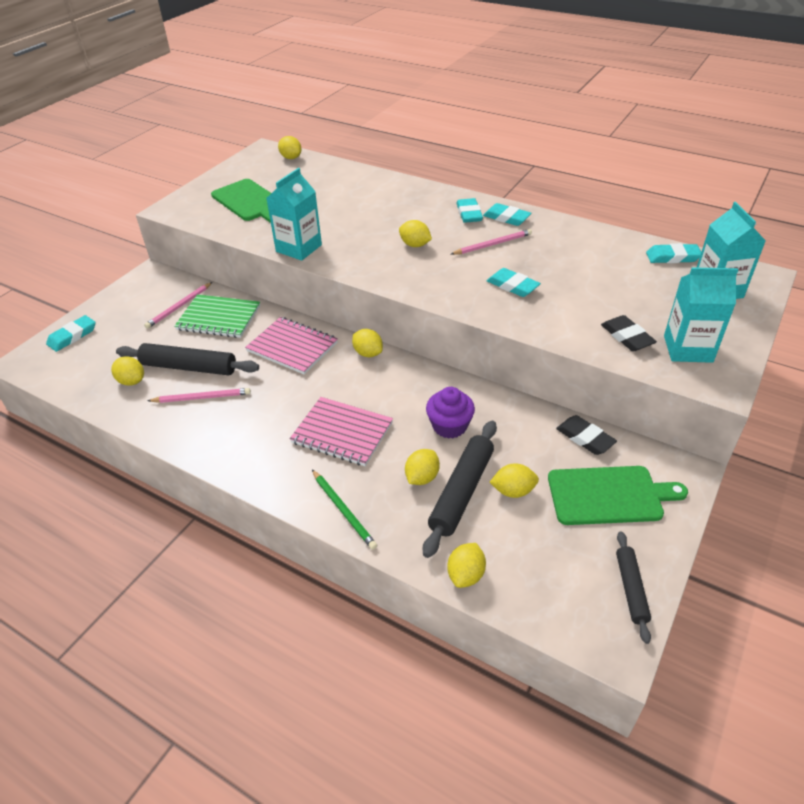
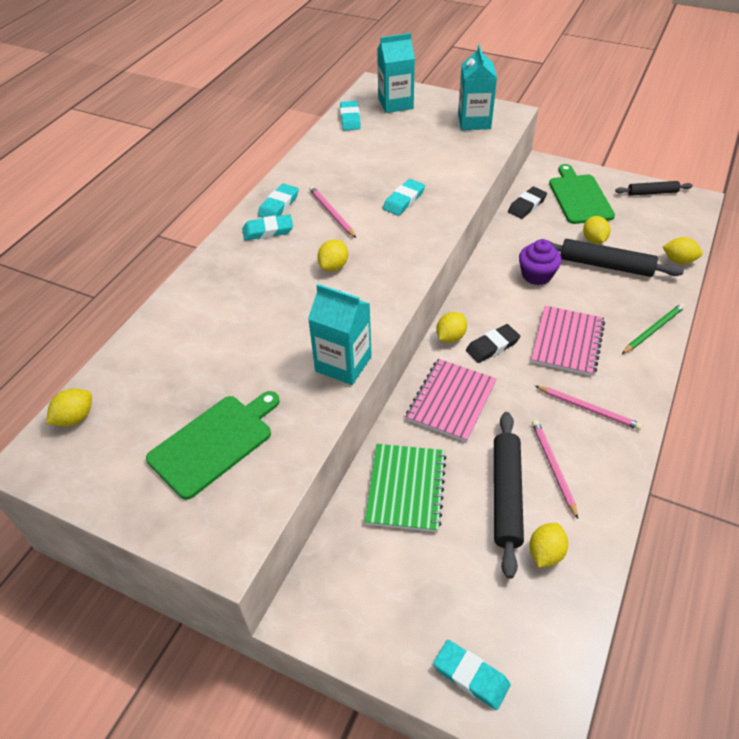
camera: 95 degrees left, 5 degrees up
pink pencil [144,282,212,329] -> pink pencil moved to [535,386,643,430]
yellow lemon [405,449,440,485] -> none
black eraser [601,315,657,352] -> black eraser moved to [466,324,520,363]

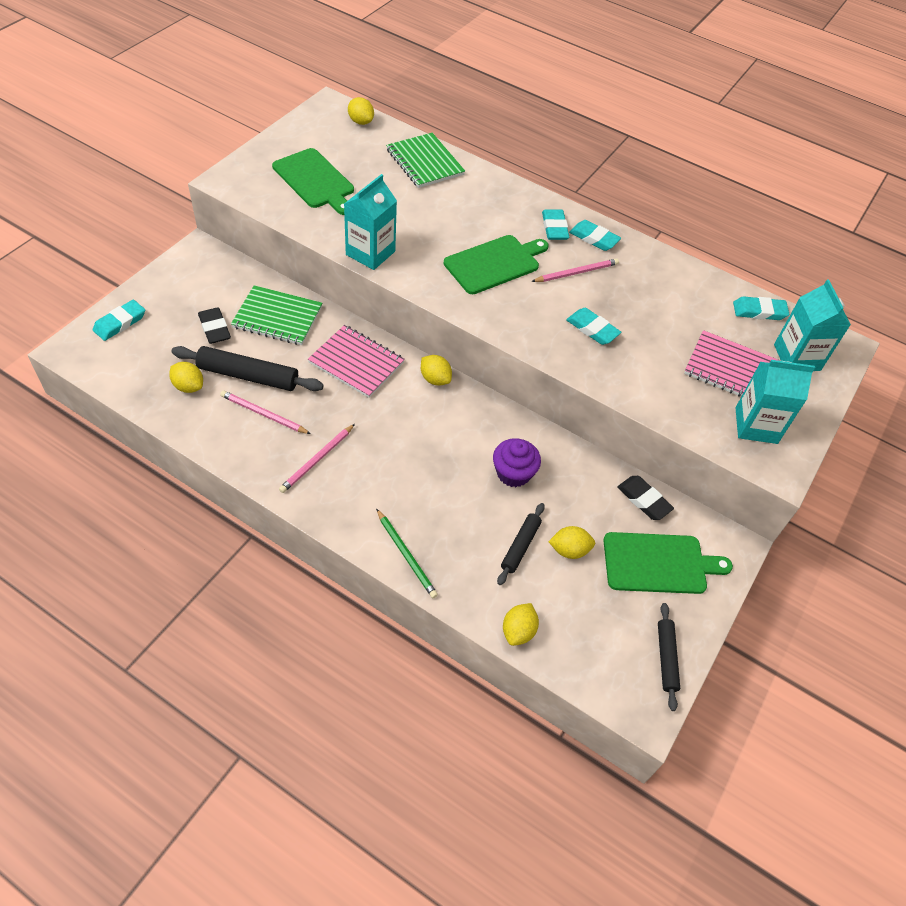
camera: 90 degrees right, 5 degrees up
yellow lemon [317,239,348,271] -> green cutting board [444,235,549,294]
black eraser [466,324,520,363] -> black eraser moved to [198,307,231,344]
pink notebook [531,306,605,376] -> pink notebook moved to [684,330,779,397]
pink pencil [532,420,578,519] -> pink pencil turned 150 degrees counterclockwise [220,391,311,434]
black rolling pin [549,239,684,277] -> black rolling pin [497,503,545,585], size x0.60
none -> green notebook [386,133,465,188]

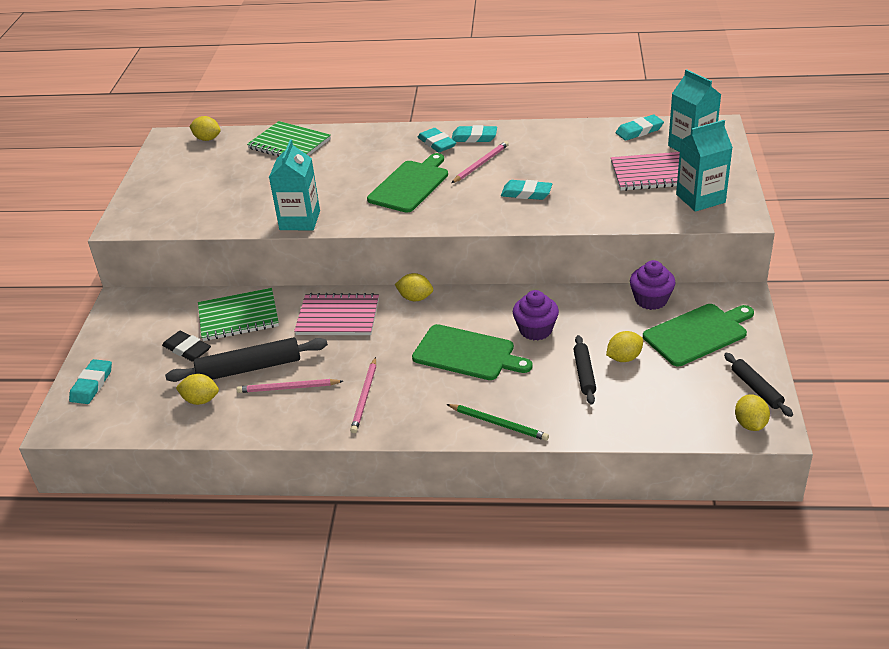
camera: 20 degrees left, 15 degrees down
green cutting board [272,148,354,215] -> green cutting board moved to [412,324,533,380]
yellow lemon [503,603,539,646] -> yellow lemon moved to [735,394,770,431]
black eraser [617,476,674,520] -> purple cupcake [630,260,676,310]

